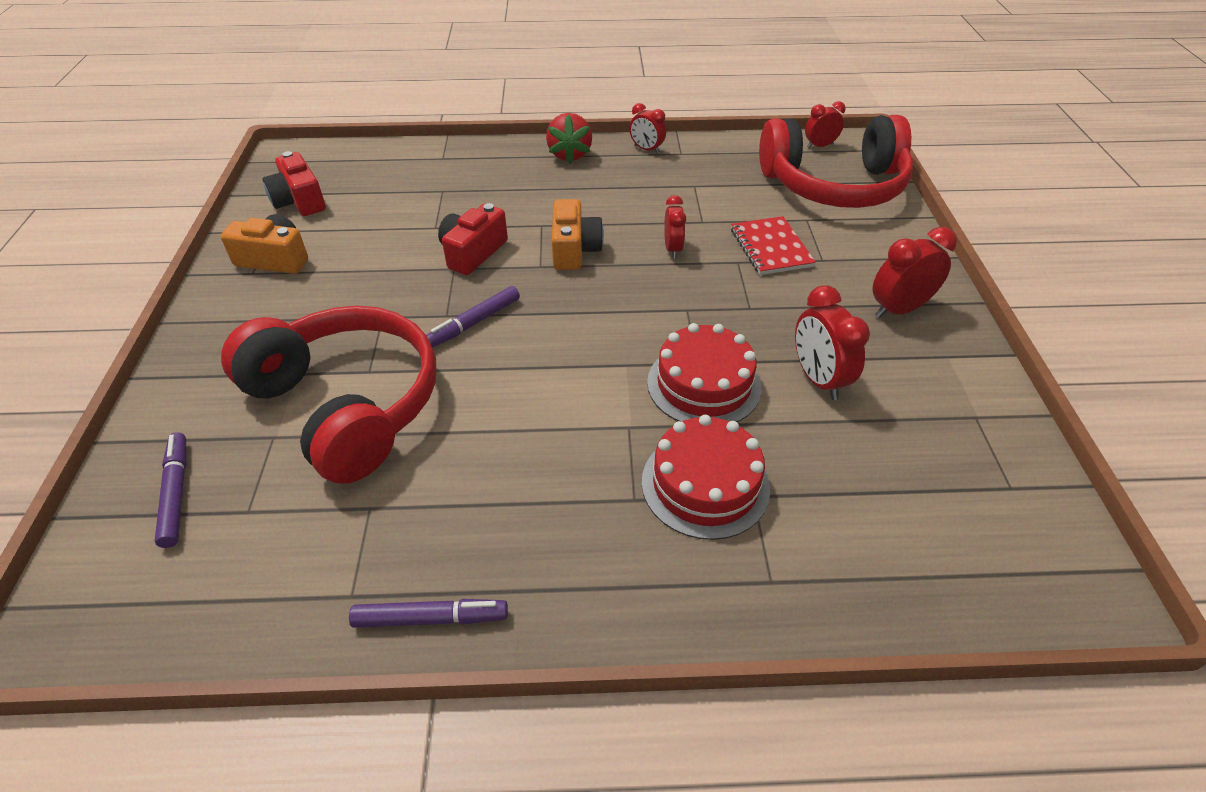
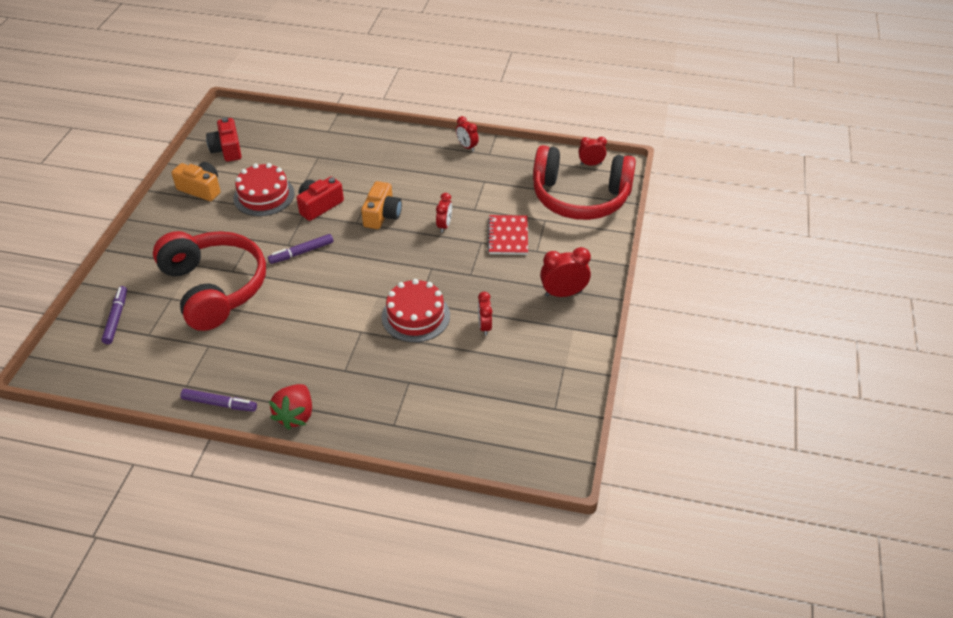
camera: 15 degrees right, 0 degrees up
red strawberry [546,113,592,163] -> red strawberry moved to [269,384,312,430]
red cake [642,415,770,540] -> red cake moved to [233,163,295,216]
red clock [795,285,870,400] -> red clock [478,292,492,336], size x0.64

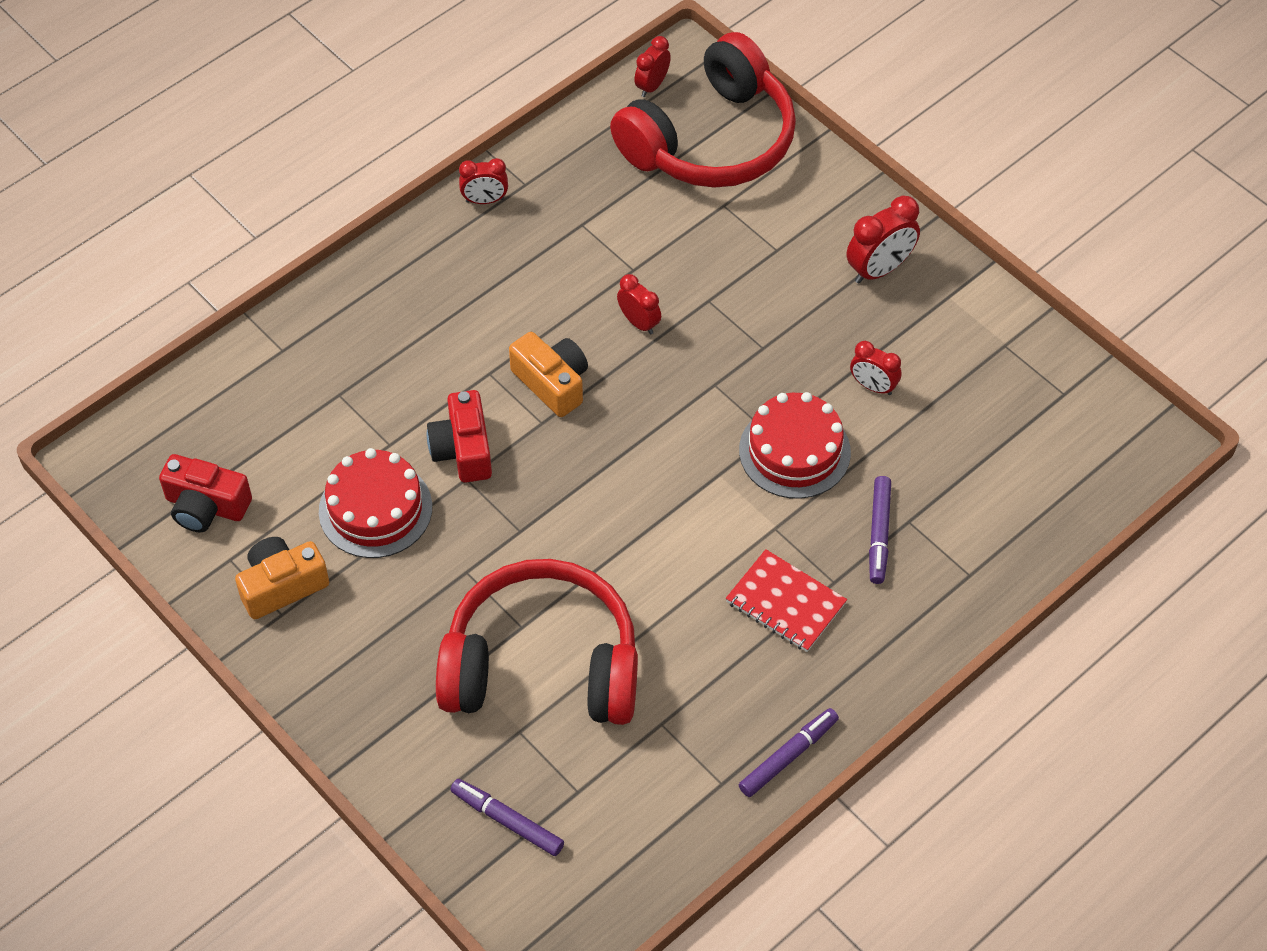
camera: 55 degrees left, 10 degrees up
purple marker [268,234,333,264] -> purple marker moved to [869,476,891,584]
red strawberry [269,384,312,430] -> none
red notebook [487,215,528,255] -> red notebook moved to [726,549,847,652]
red clock [540,247,591,297] -> red clock turned 150 degrees counterclockwise [847,195,920,284]

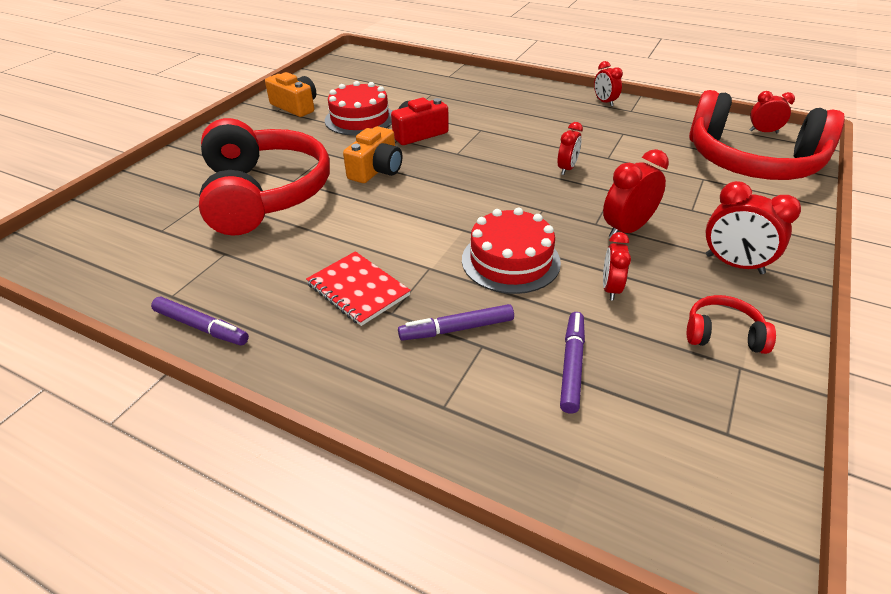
camera: 70 degrees right, 15 degrees down
red camera [159,454,252,532] -> none
purple marker [450,779,564,856] -> purple marker moved to [560,312,585,414]
orange camera [509,332,588,417] -> orange camera moved to [343,126,402,183]
red notebook [726,549,847,652] -> red notebook turned 60 degrees counterclockwise [306,251,411,326]
none -> red clock [603,149,669,237]
none -> red headphones [687,295,776,354]

